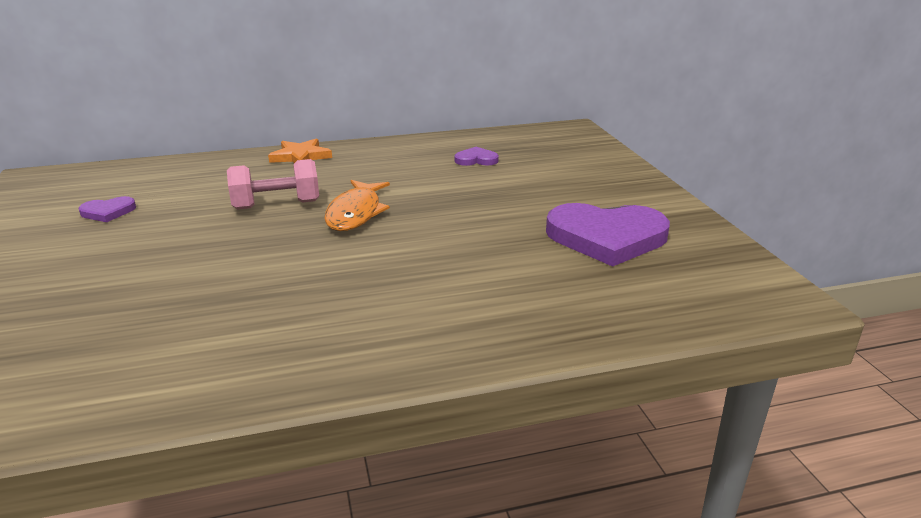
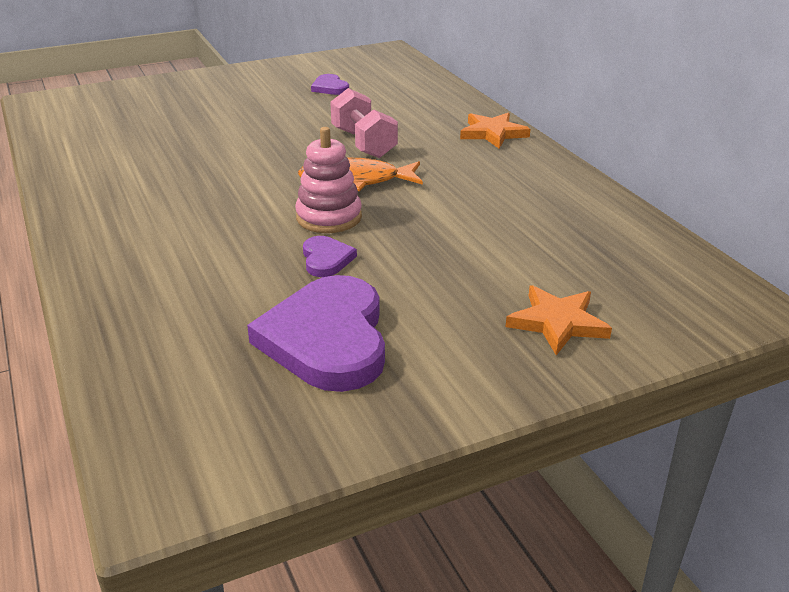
camera: 80 degrees right, 5 degrees up
purple heart [455,147,499,166] -> purple heart moved to [303,236,357,277]
none -> pink stacking toy [295,127,362,233]
none -> orange star [506,285,612,355]

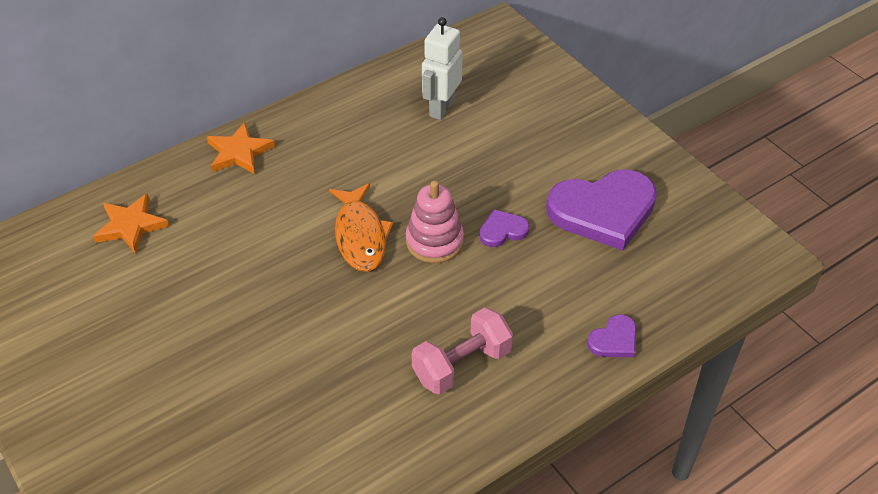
camera: 100 degrees left, 15 degrees up
purple heart [311,74,349,95] -> purple heart moved to [587,314,637,357]
pink dumbbell [330,88,398,158] -> pink dumbbell moved to [411,308,513,395]
orange star [506,285,612,355] -> orange star moved to [93,193,169,254]
none -> white robot [422,17,463,120]

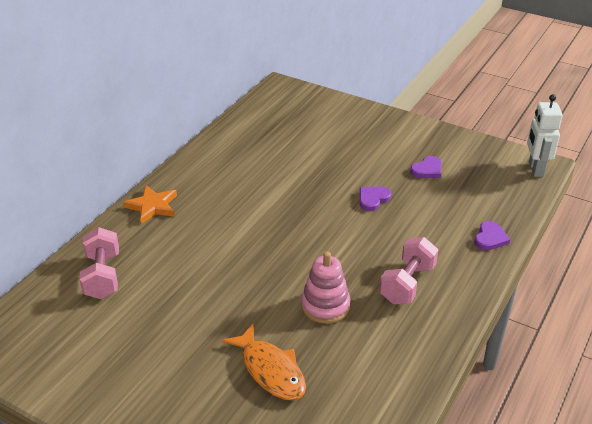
camera: 25 degrees left, 10 degrees down
orange star [93,193,169,254] -> pink dumbbell [80,227,119,299]
orange fish [329,183,393,272] -> orange fish moved to [222,324,306,400]
pink stacking toy [406,181,464,263] -> pink stacking toy moved to [301,251,351,324]
white robot [422,17,463,120] -> white robot moved to [527,94,563,177]
purple heart [546,170,657,251] -> purple heart [410,156,442,178], size x0.46

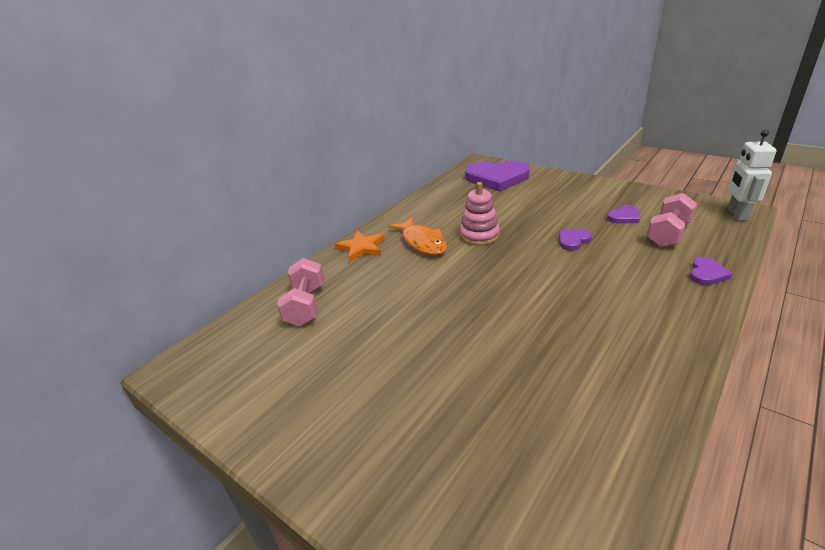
camera: 10 degrees right, 5 degrees down
orange fish [222,324,306,400] -> orange fish moved to [389,217,447,255]
pink stacking toy [301,251,351,324] -> pink stacking toy moved to [460,182,500,246]
pink dumbbell [380,237,438,304] -> pink dumbbell moved to [647,193,697,247]
none -> purple heart [465,160,530,192]

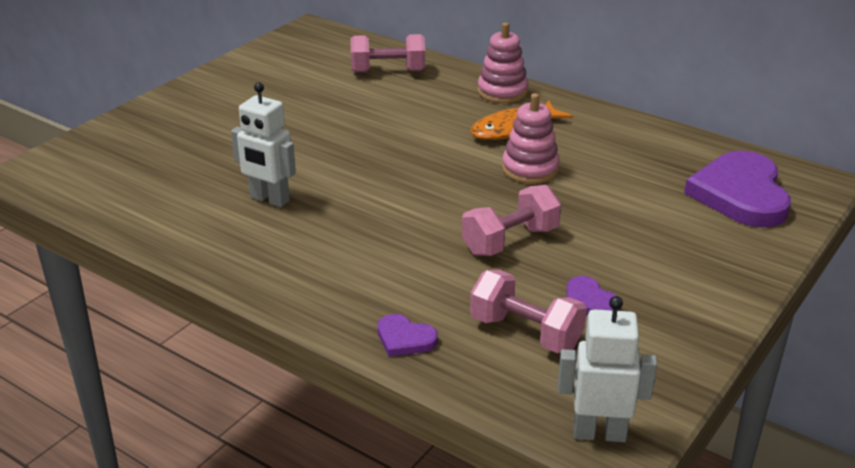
camera: 85 degrees right, 0 degrees up
orange star [335,231,385,262] -> pink stacking toy [478,23,528,103]
purple heart [559,229,592,251] -> pink dumbbell [462,185,561,256]
none -> white robot [231,83,296,207]

